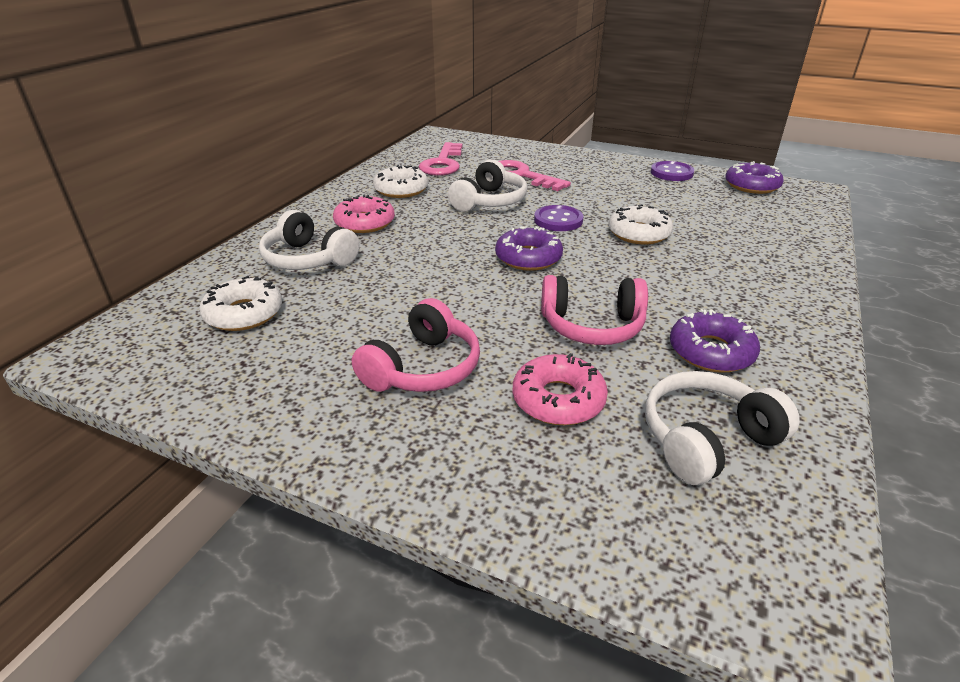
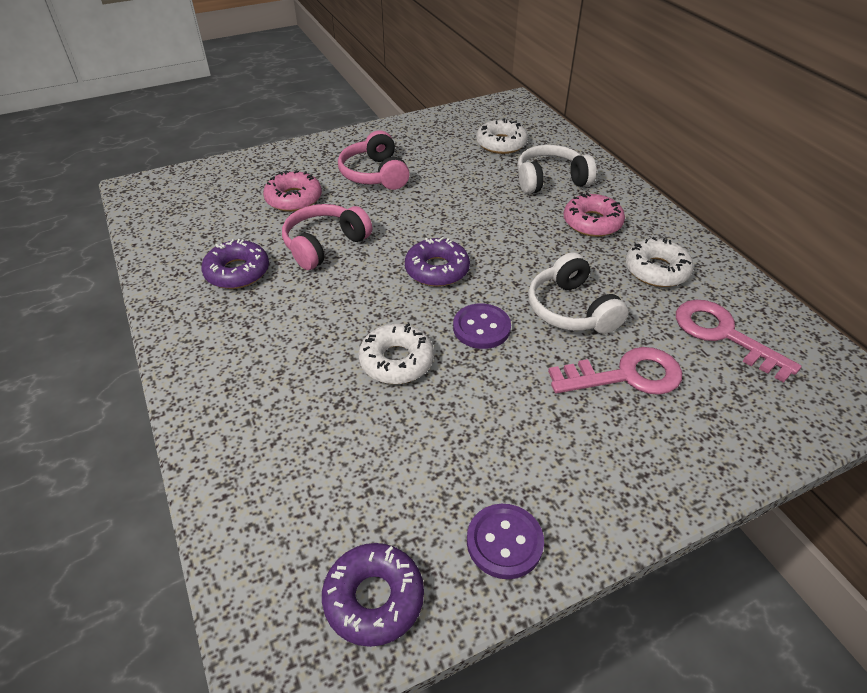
camera: 130 degrees right, 10 degrees up
white headphones [645,371,800,485] -> none

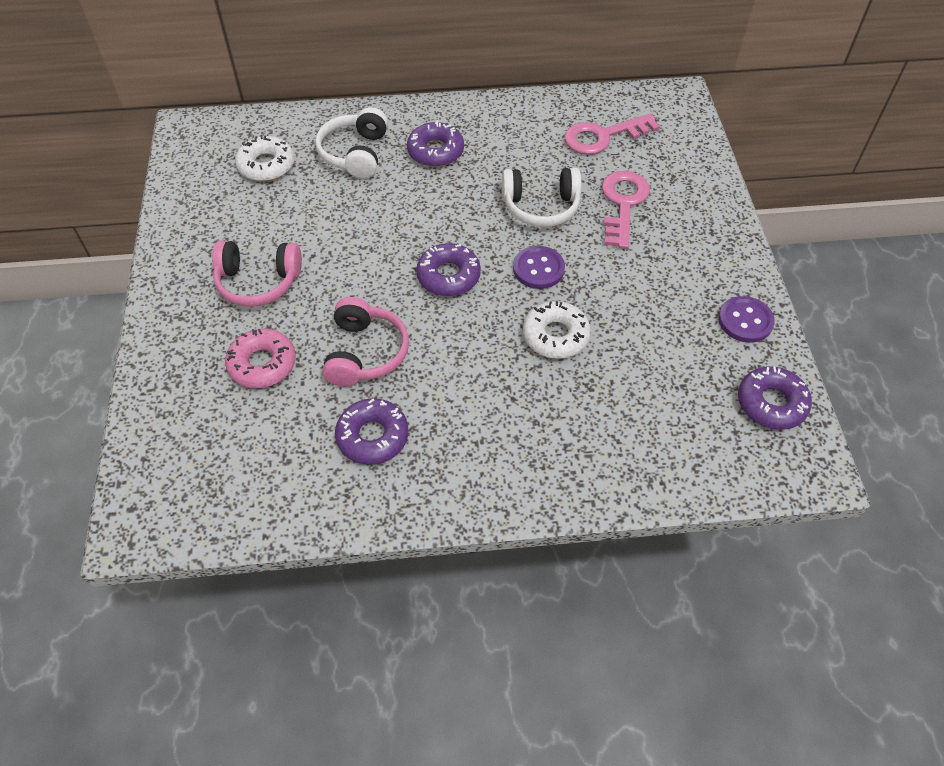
camera: 70 degrees left, 10 degrees up
pink headphones [282,204,372,270] -> pink headphones turned 150 degrees counterclockwise [322,297,409,387]
pink donut [564,193,625,237] -> purple donut [407,120,464,167]
white donut [626,237,694,287] -> none

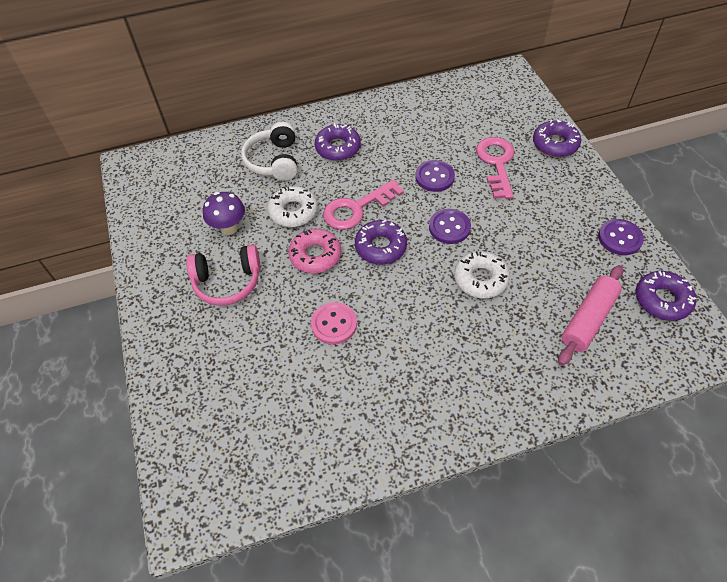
camera: 10 degrees left, 0 degrees up
pink donut [225,328,296,388] -> pink donut moved to [288,229,341,274]
white donut [235,135,294,181] -> white donut moved to [268,186,318,227]
pink headphones [322,297,409,387] -> pink button [311,302,357,345]
purple donut [335,398,409,465] -> purple donut moved to [533,120,581,157]
white headphones [502,167,582,227] -> purple button [415,160,455,192]
pink key [564,114,660,155] -> pink key moved to [323,180,404,230]
none -> purple mushroom [203,192,245,235]
none -> pink rolling pin [558,265,623,366]

